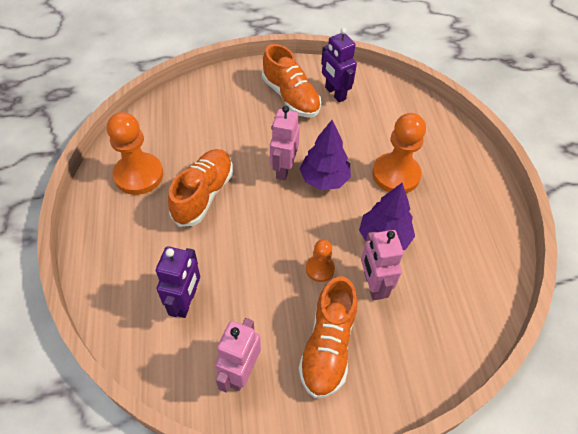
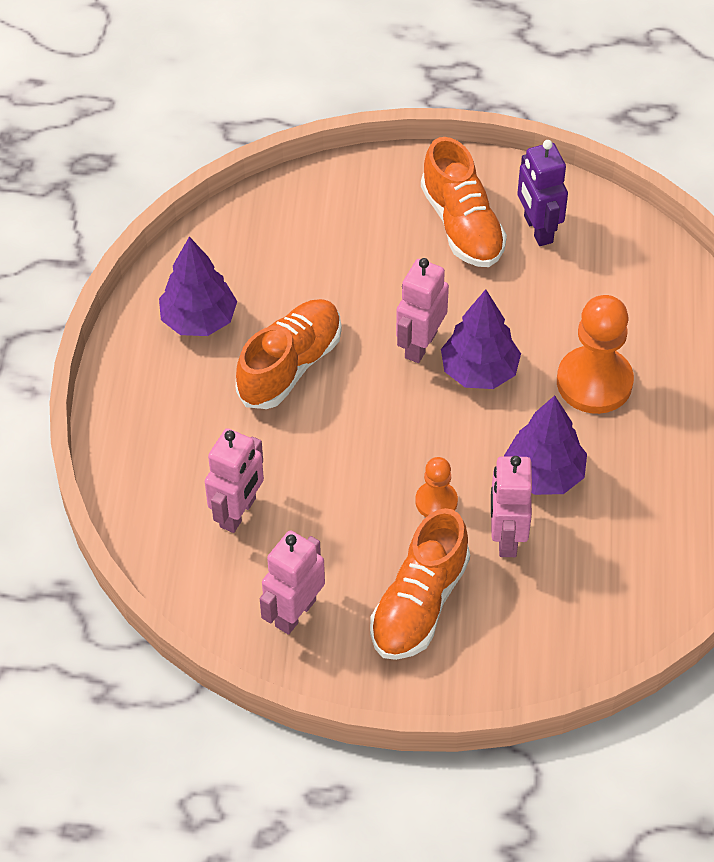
camera: 15 degrees right, 0 degrees up
orange pawn [107,112,163,195] -> purple tree [159,236,237,336]
purple robot [156,246,200,318] -> pink robot [205,428,264,533]

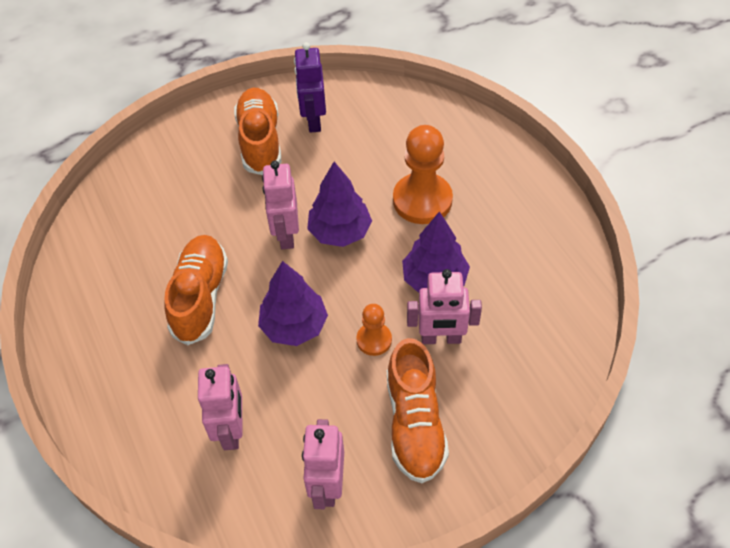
camera: 30 degrees left, 0 degrees up
purple tree [159,236,237,336] -> purple tree moved to [258,261,328,346]
orange shoe [421,137,507,267] -> orange shoe turned 135 degrees counterclockwise [234,88,281,175]
pink robot [491,456,532,557] -> pink robot turned 60 degrees counterclockwise [407,269,482,344]
purple robot [517,140,568,246] -> purple robot turned 45 degrees clockwise [294,42,326,133]

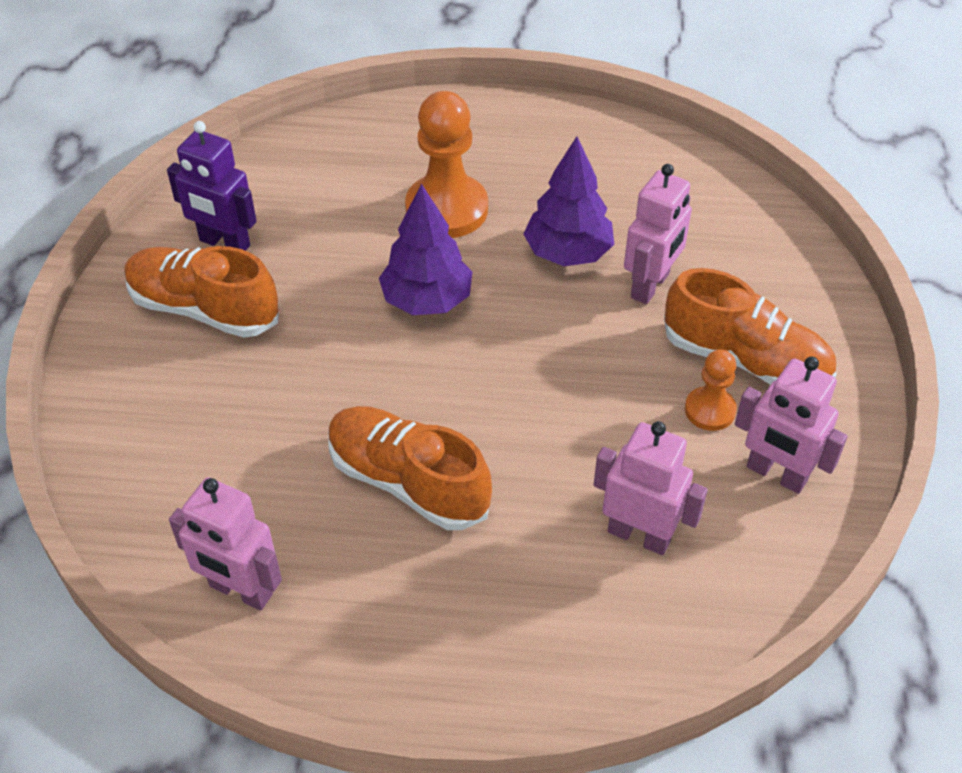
camera: 60 degrees left, 5 degrees down
purple tree [258,261,328,346] -> none
pink robot [262,161,299,249] -> pink robot moved to [169,478,282,611]
orange pawn [356,304,392,356] -> orange pawn moved to [685,349,737,431]

